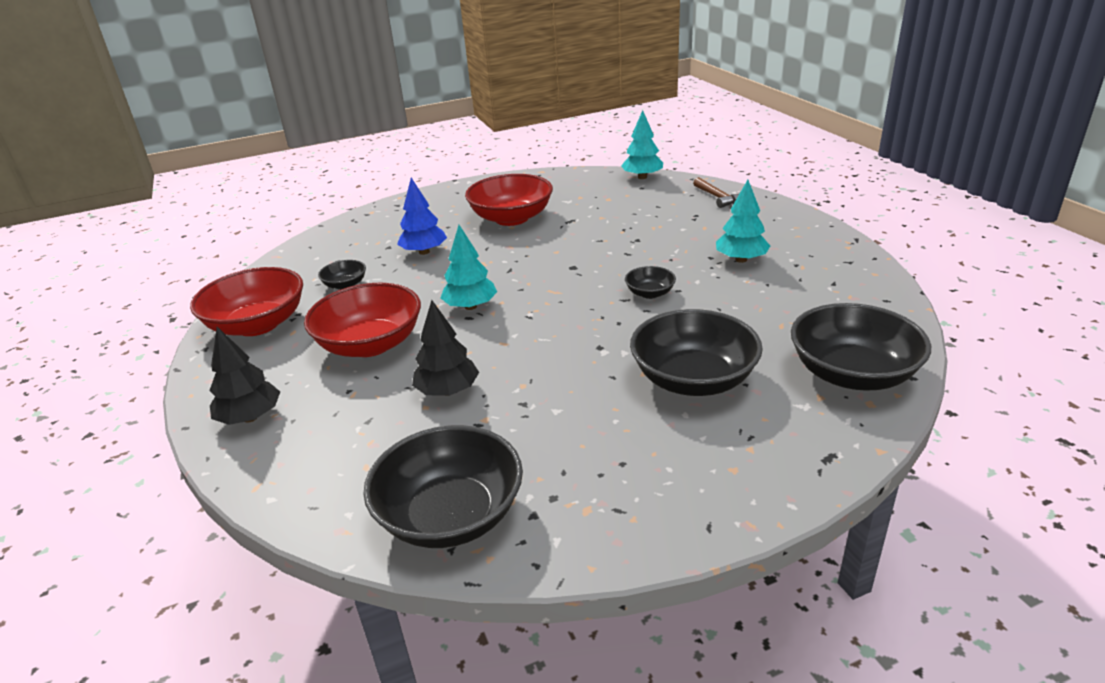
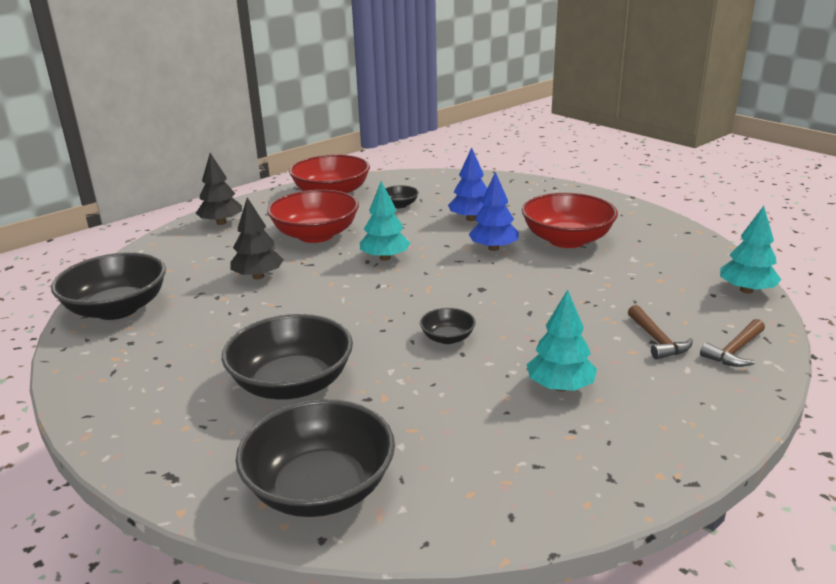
camera: 70 degrees right, 5 degrees down
none -> blue tree [469,172,519,251]
none -> brown hammer [628,305,693,360]

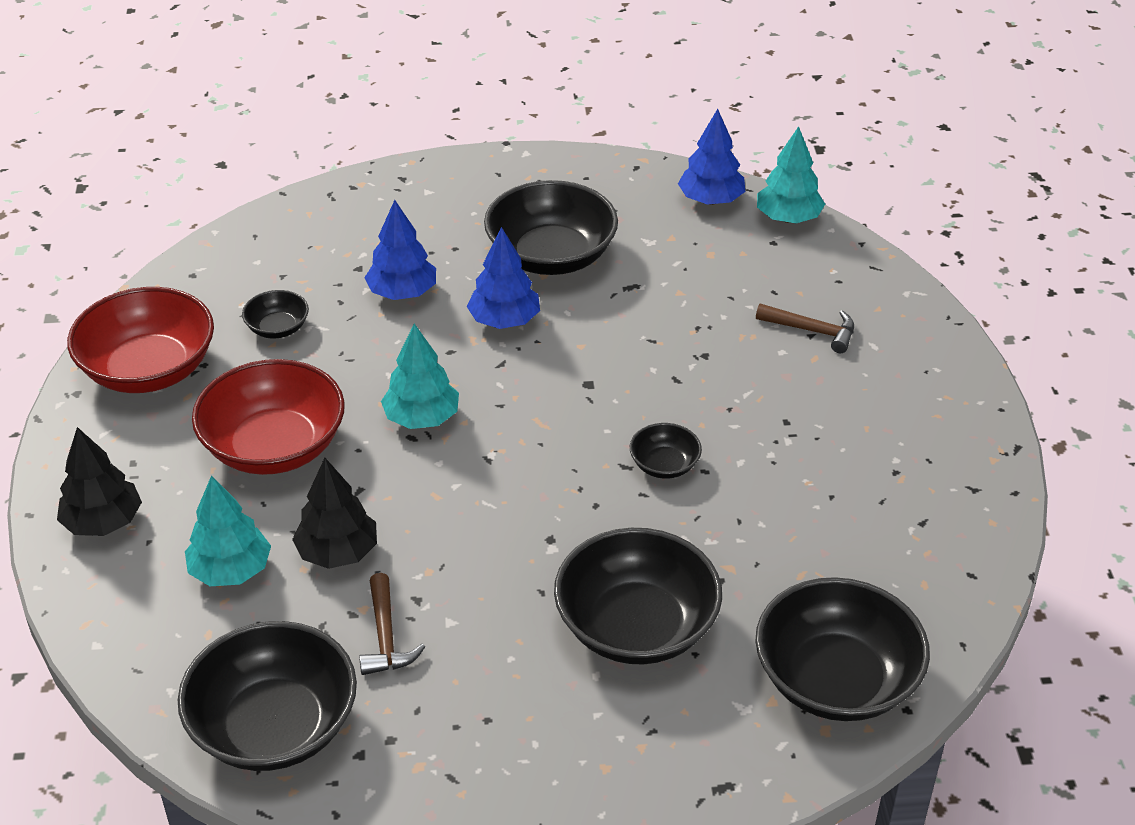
camera: 55 degrees left, 15 degrees up
red bowl [522,193,618,248] -> black bowl [484,180,618,275]
turquoise tree [527,290,597,391] -> turquoise tree moved to [185,475,271,586]
brown hammer [700,319,765,367] -> brown hammer moved to [359,573,425,675]
none -> blue tree [678,109,745,205]

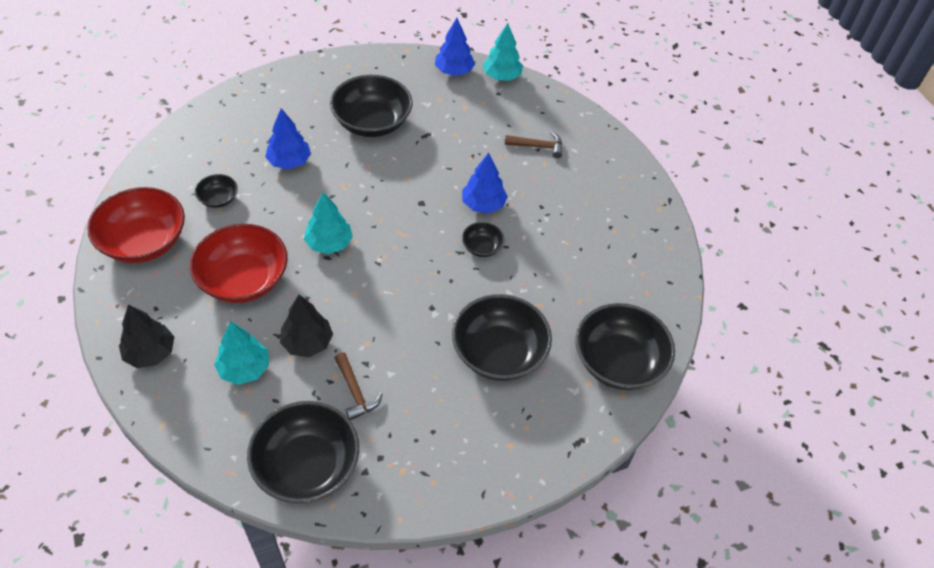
camera: 20 degrees left, 10 degrees up
blue tree [467,227,540,329] -> blue tree moved to [462,153,508,213]

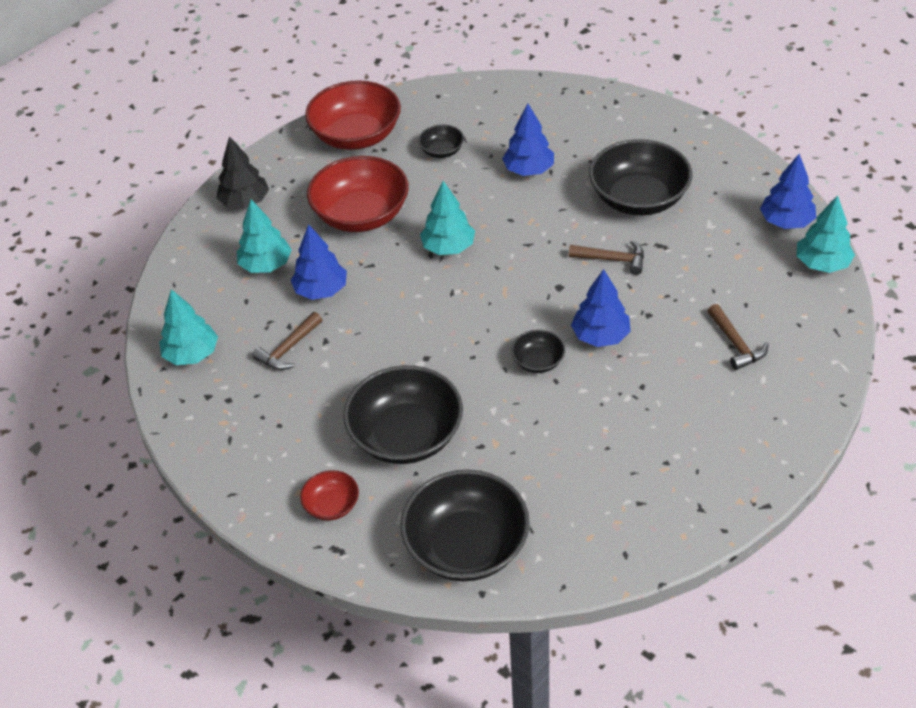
camera: 70 degrees right, 5 degrees down
black bowl [247,401,359,503] -> turquoise tree [159,289,218,365]
black tree [280,295,333,357] -> blue tree [291,224,347,300]
none -> red bowl [300,470,359,521]
none -> brown hammer [569,240,644,275]

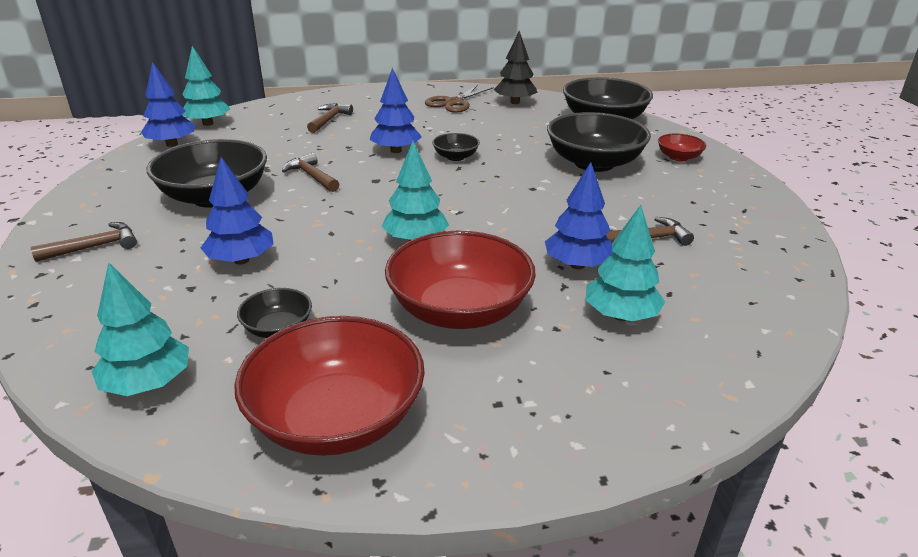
camera: 145 degrees left, 15 degrees down
turquoise tree [159,289,218,365] -> turquoise tree moved to [91,262,189,396]
black tree [216,136,269,209] -> black tree moved to [494,31,538,104]
none -> brown hammer [31,222,137,262]
none -> brown scissors [425,85,494,113]

